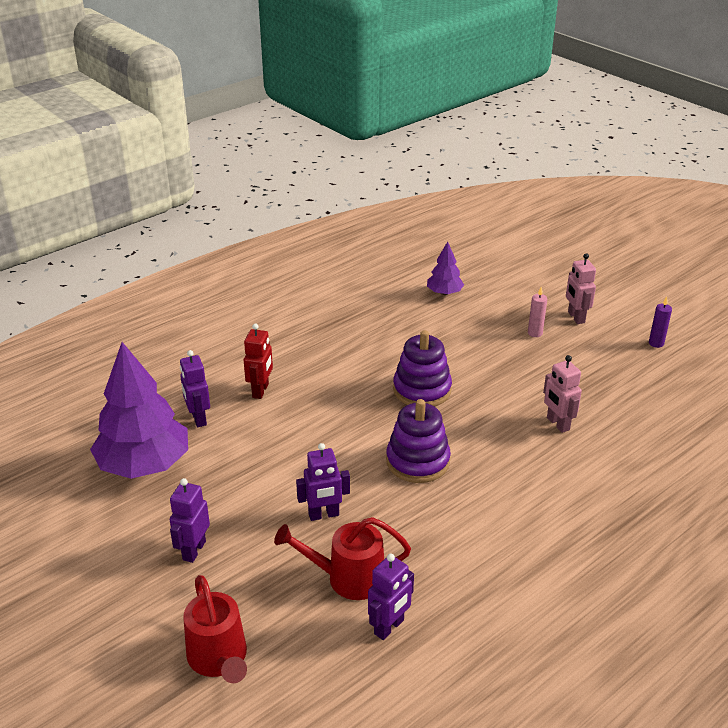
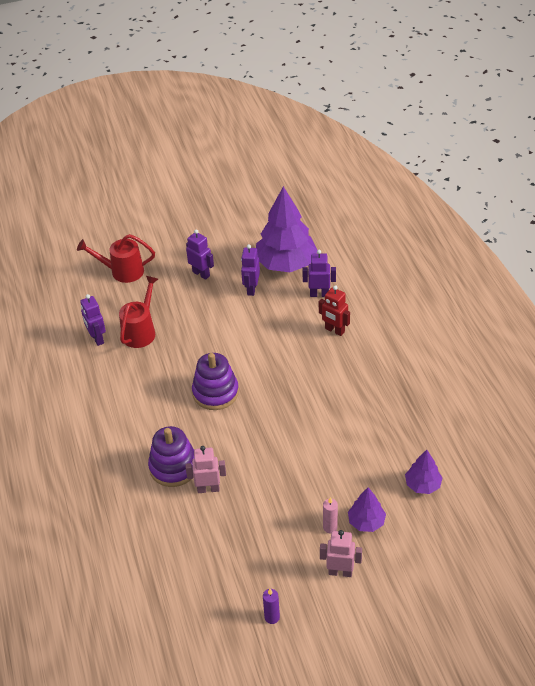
camera: 115 degrees right, 10 degrees up
purple robot [296,443,350,521] -> purple robot moved to [241,244,260,296]
purple stacking toy [393,330,452,407] -> purple stacking toy moved to [148,426,194,487]
none -> purple tree [348,487,386,532]

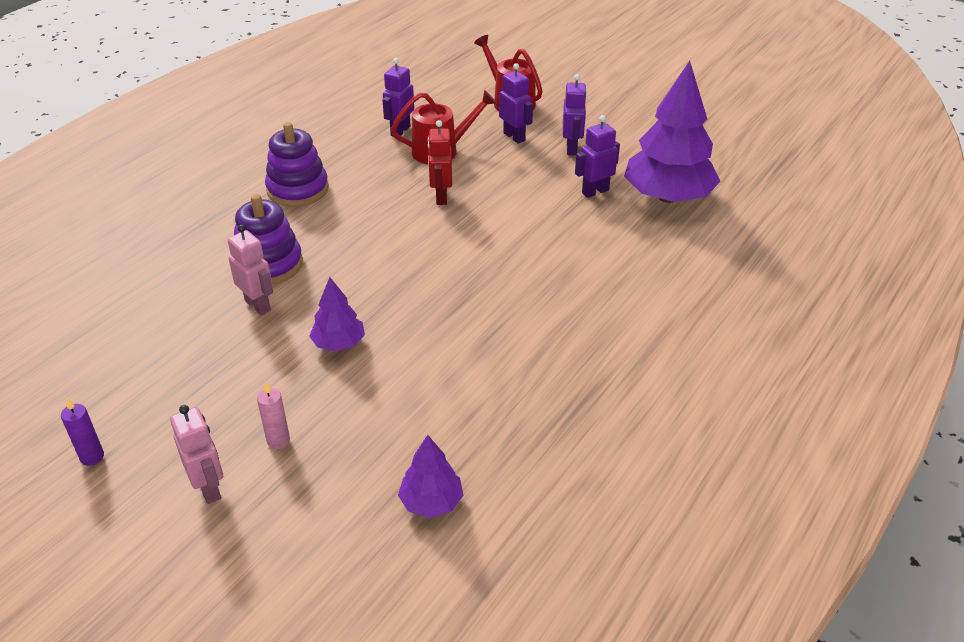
camera: 50 degrees right, 5 degrees down
purple stacking toy [192,353,239,410] -> purple stacking toy moved to [265,122,329,207]
purple robot [302,250,336,297] -> purple robot moved to [499,63,533,144]
red robot [319,285,350,336] -> red robot moved to [428,120,452,205]
purple tree [348,487,386,532] -> purple tree moved to [309,277,365,352]

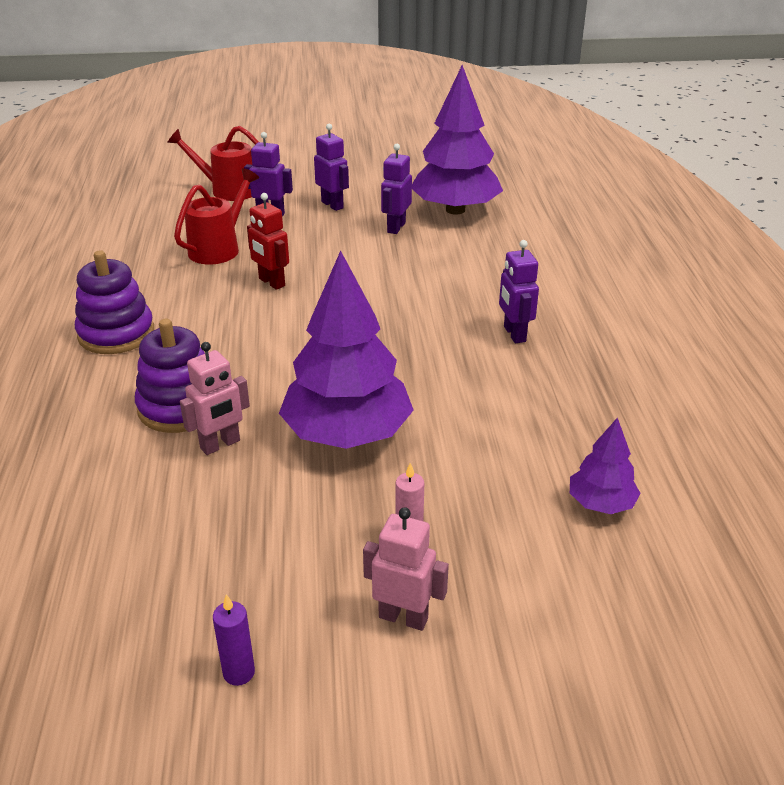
camera: 40 degrees left, 5 degrees down
pink robot [228,225,273,315] -> pink robot turned 135 degrees clockwise [180,342,250,455]
purple tree [309,277,365,352] -> purple tree [279,250,414,449], size x2.04
purple robot [383,58,414,136] -> purple robot moved to [499,240,539,343]

